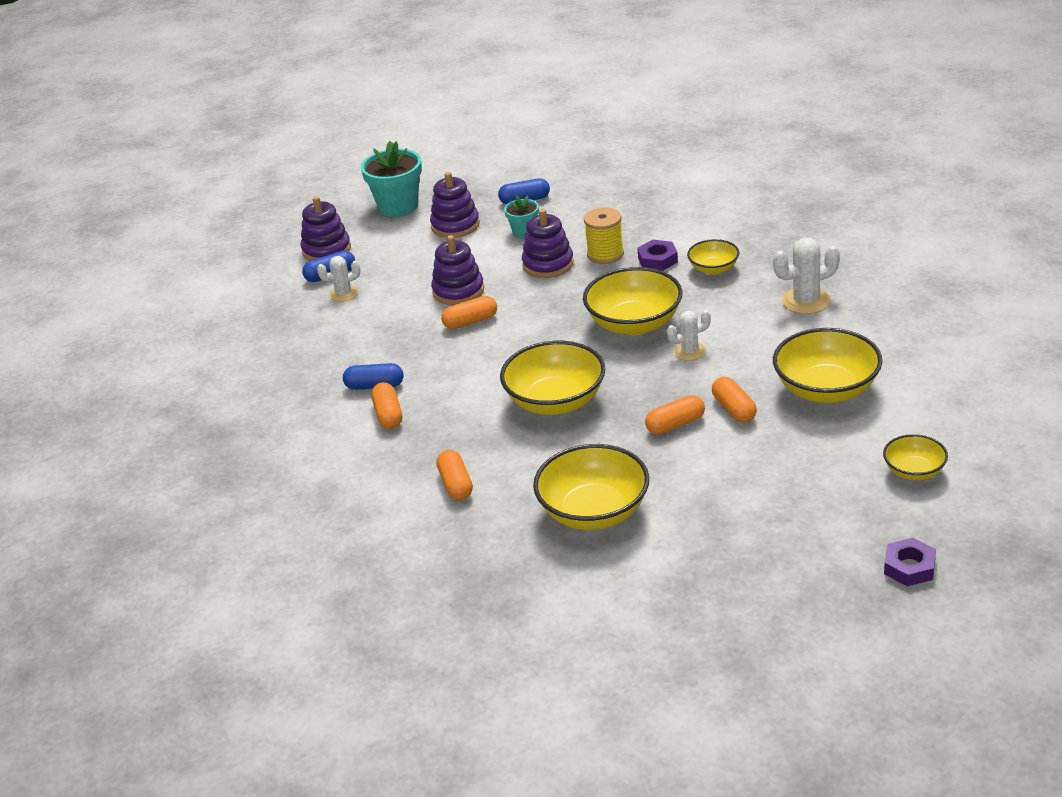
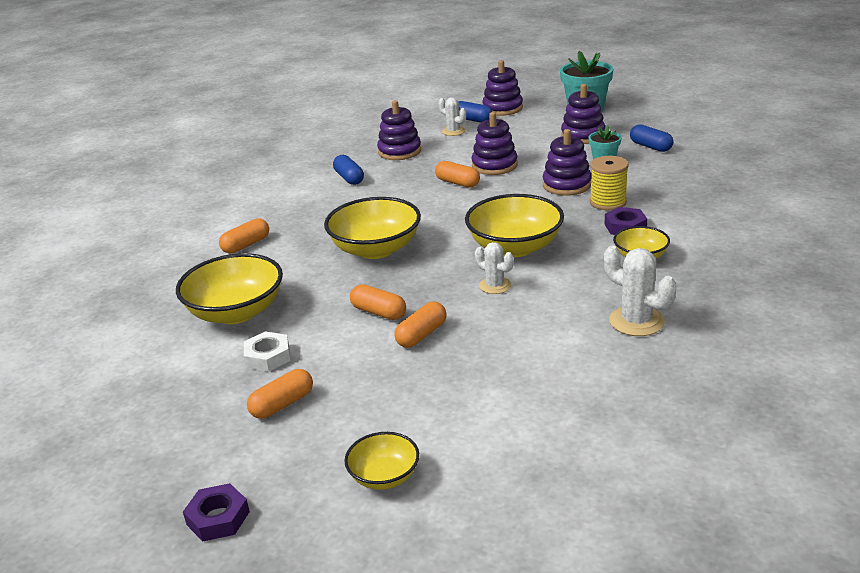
camera: 60 degrees right, 5 degrees down
orange capsule [371,382,402,429] -> orange capsule moved to [247,369,313,419]
yellow bowl [773,328,883,403] -> none
none -> white nut [244,331,291,372]
none -> purple stacking toy [377,100,421,160]

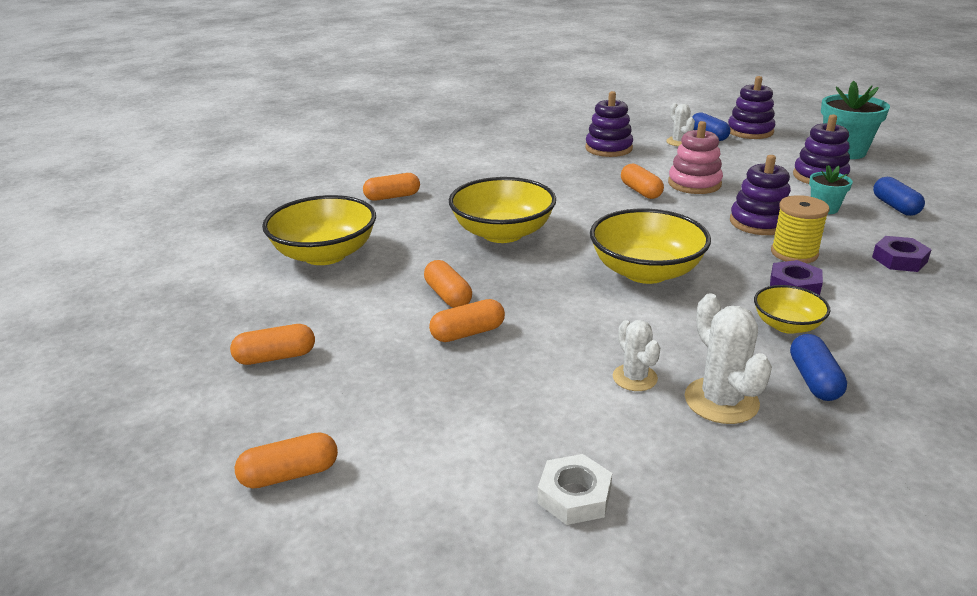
camera: 25 degrees right, 0 degrees up
purple nut [183,483,250,541] -> purple nut moved to [872,236,932,272]
white nut [244,331,291,372] -> white nut moved to [538,454,612,525]
blue capsule [333,155,364,185] -> blue capsule moved to [790,334,847,401]
yellow bowl [344,432,419,490] -> orange capsule [235,432,338,489]
purple stacking toy [471,112,518,175] -> pink stacking toy [668,121,723,194]
white cactus [475,242,514,294] -> white cactus moved to [613,320,660,391]

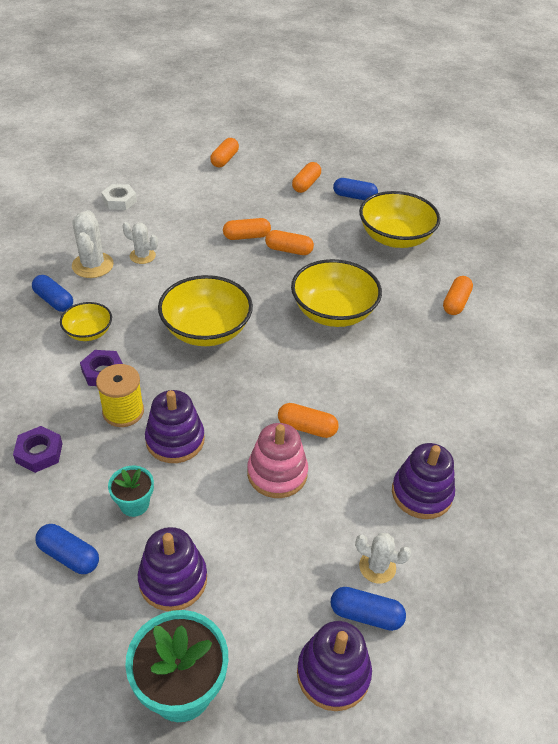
camera: 130 degrees right, 15 degrees up
orange capsule [429,299,505,342] -> orange capsule turned 60 degrees clockwise [223,218,271,240]
white cactus [685,293,772,424] -> white cactus turned 60 degrees clockwise [72,210,114,278]
none -> blue capsule [333,178,378,200]

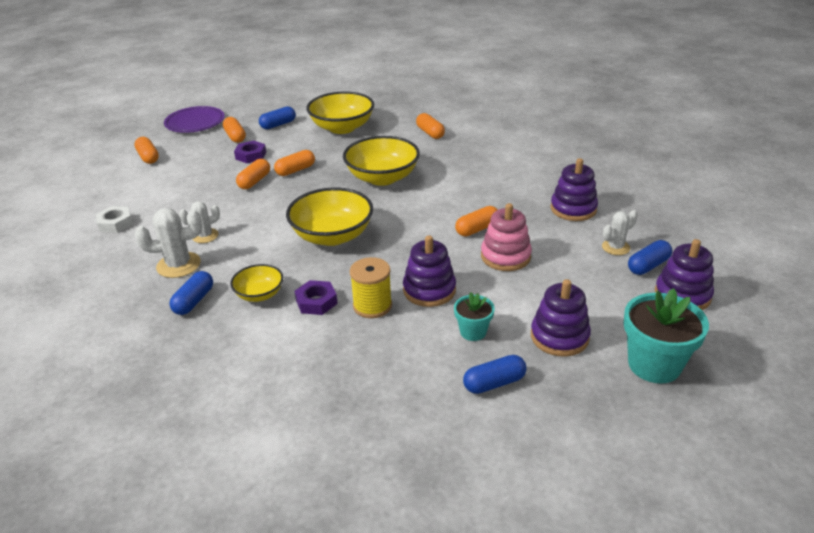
camera: 50 degrees left, 10 degrees down
purple nut [13,426,63,473] -> purple nut moved to [234,140,266,163]
blue capsule [32,275,73,312] -> blue capsule turned 60 degrees counterclockwise [169,271,213,315]
white cactus [72,210,114,278] -> white cactus turned 45 degrees counterclockwise [135,208,202,278]
none -> purple plate [164,106,225,133]

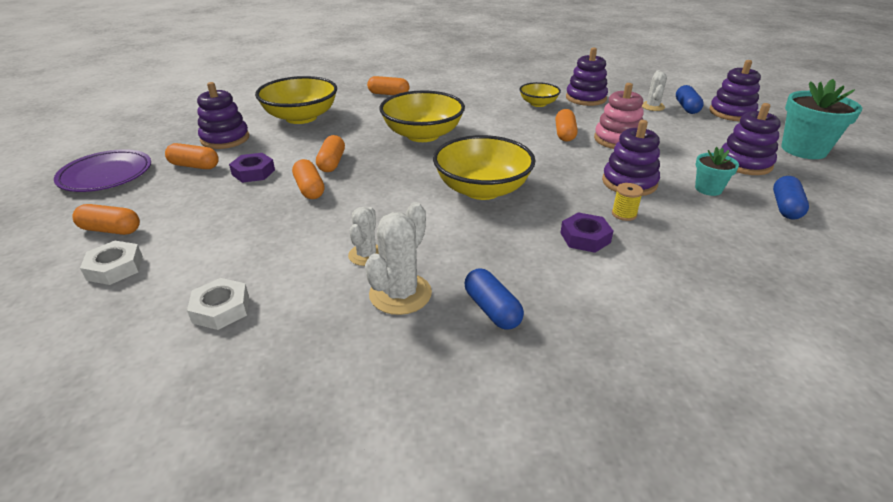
camera: 50 degrees left, 0 degrees up
yellow bowl [230,264,283,302] -> yellow bowl moved to [520,82,561,107]
blue capsule [259,106,296,129] -> purple stacking toy [197,82,249,149]
yellow spool [350,257,392,318] -> yellow spool [612,183,643,221], size x0.58
none -> white nut [80,241,143,285]

